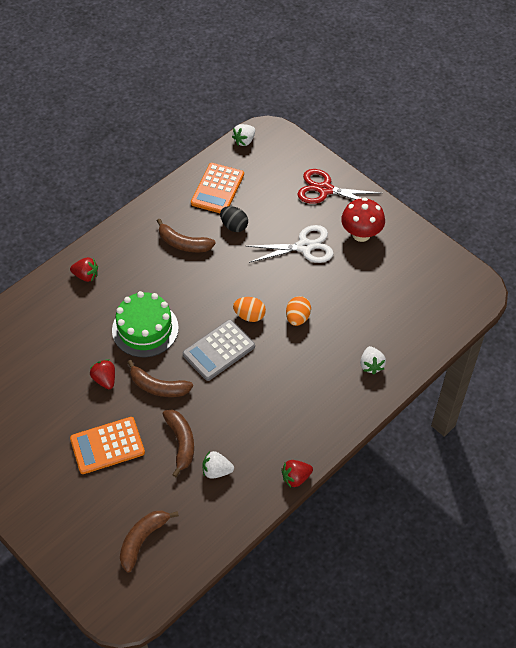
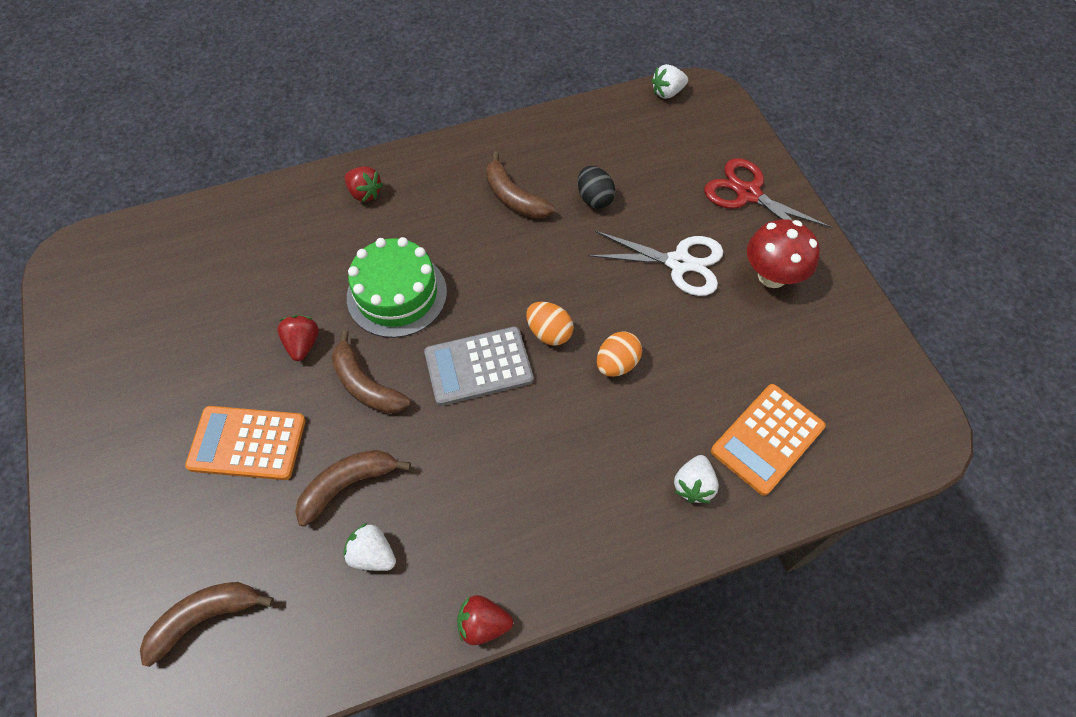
camera: 25 degrees right, 5 degrees up
brown banana [162,410,194,477] -> brown banana turned 135 degrees counterclockwise [295,450,411,527]
orange calculator [191,163,244,213] -> orange calculator moved to [711,384,826,496]

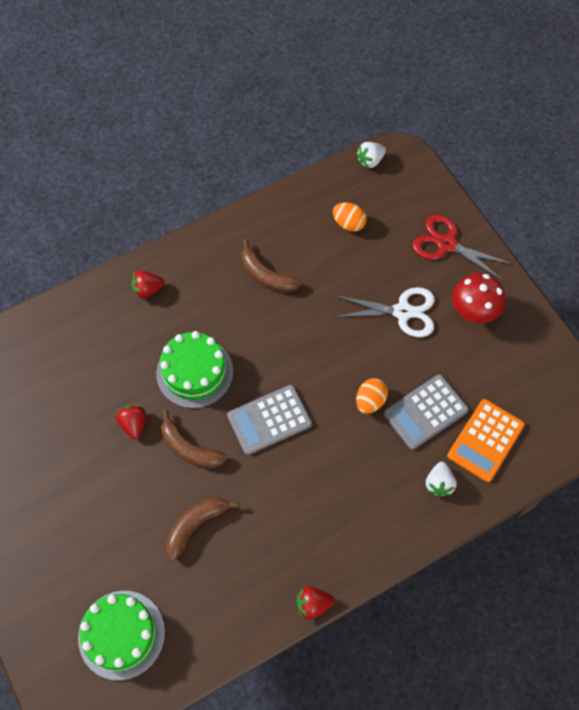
camera: 10 degrees left, 5 degrees up
brown banana [140,582,274,667] -> green cake [78,591,165,681]
orange calculator [185,406,306,480] -> none
white strawberry [343,523,396,571] -> none
red strawberry [345,166,383,202] -> red strawberry turned 135 degrees clockwise [132,271,165,299]
orange egg [526,302,574,346] -> orange egg moved to [333,202,367,232]
black egg [578,166,615,209] -> none
none -> grey calculator [383,374,469,450]

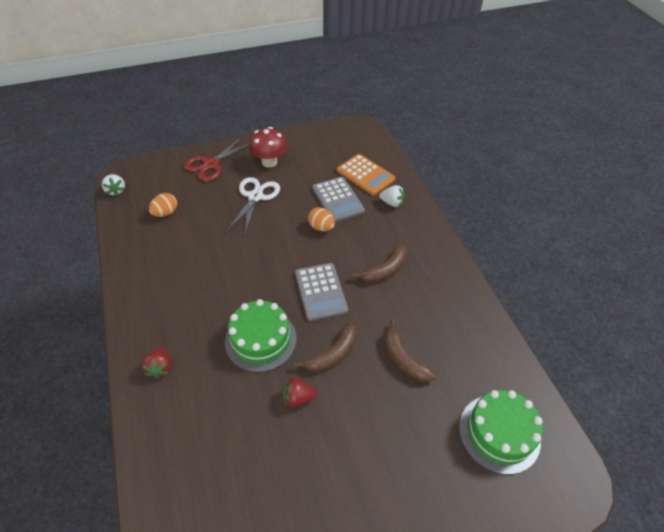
camera: 80 degrees left, 15 degrees down
brown banana [242,239,301,293] -> brown banana moved to [352,244,407,283]
red strawberry [297,586,334,619] -> none

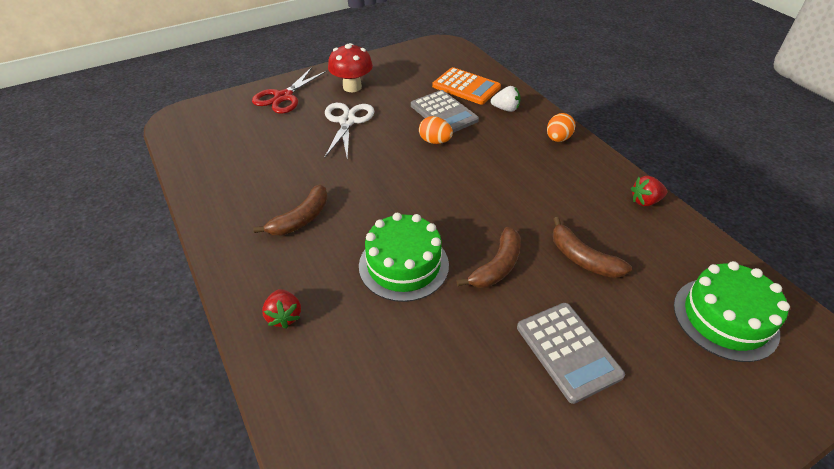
camera: 10 degrees left, 5 degrees down
white strawberry [102,174,125,196] -> none
orange egg [149,193,177,217] -> orange egg moved to [547,113,575,142]
red strawberry [283,377,317,408] -> red strawberry moved to [631,176,667,206]
grey calculator [295,263,348,321] -> grey calculator moved to [517,303,625,404]
brown banana [352,244,407,283] -> brown banana moved to [253,184,328,235]

